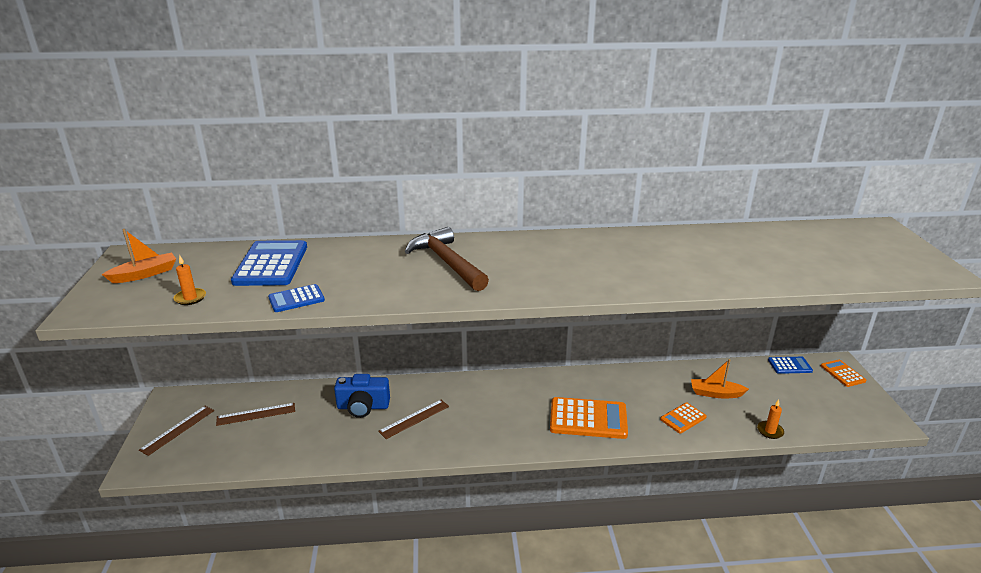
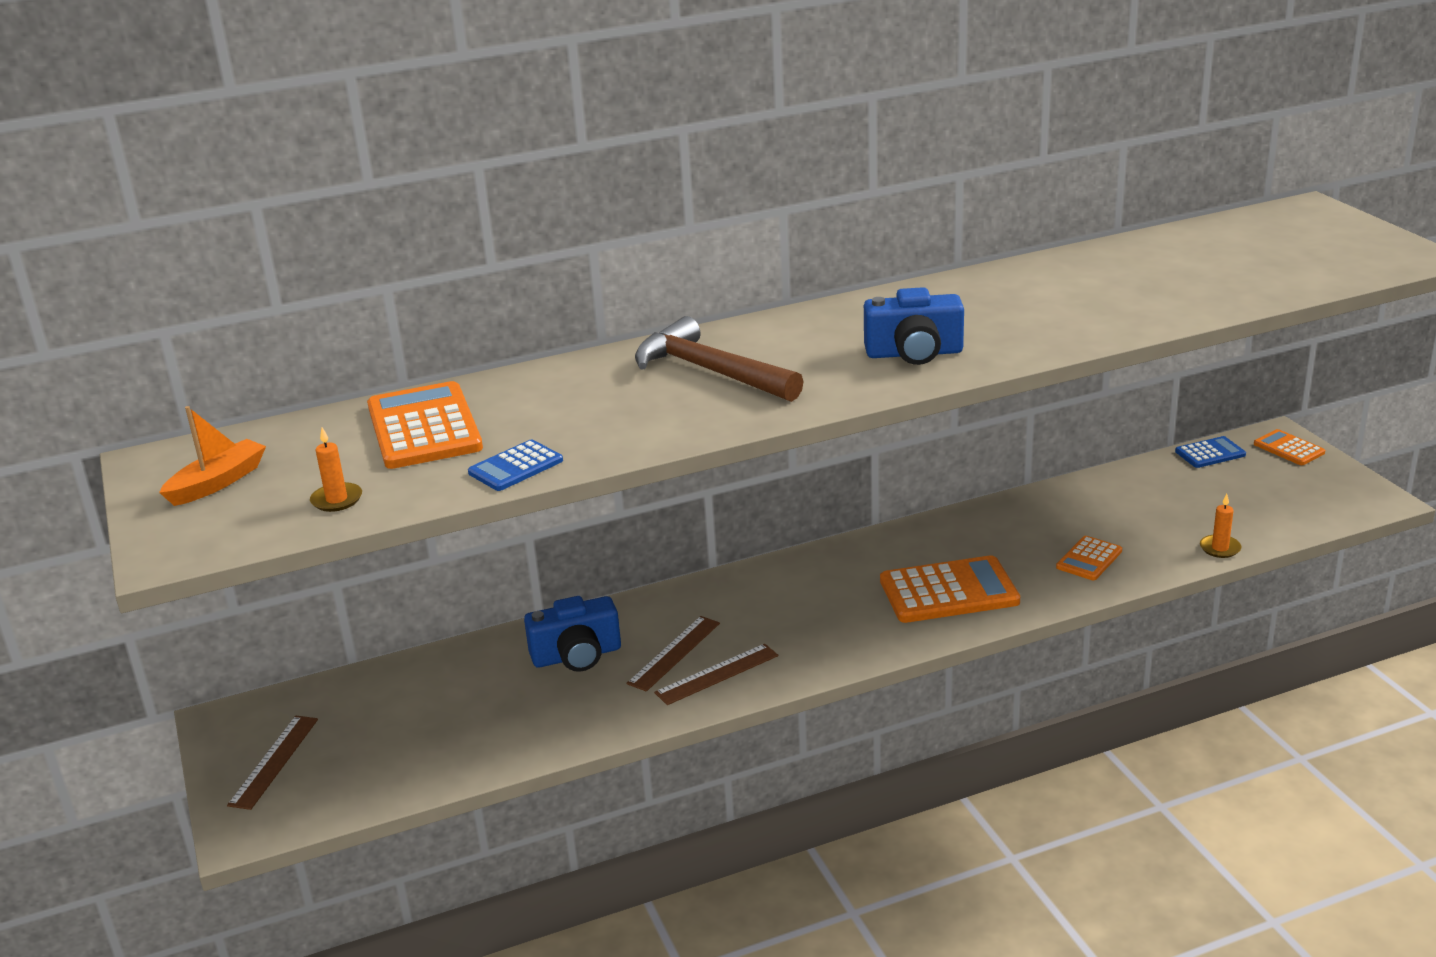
camera: 15 degrees left, 0 degrees up
brown ruler [216,403,295,426] -> brown ruler moved to [654,644,778,705]
blue calculator [231,240,307,286] -> orange calculator [367,381,483,469]
orange boat [691,359,749,398] -> none
none -> blue camera [864,287,964,365]

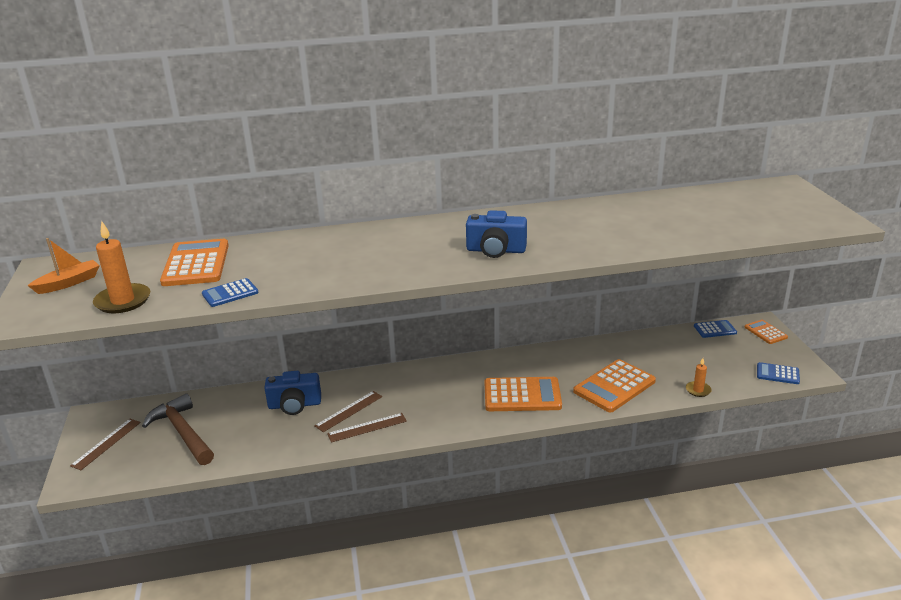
camera: 10 degrees right, 0 degrees up
orange candle [310,427,362,512] -> orange candle [93,221,150,313], size x1.81
brown hammer [635,316,804,402] -> brown hammer moved to [142,393,214,465]
orange calculator [1056,536,1122,580] -> orange calculator [573,359,656,412], size x1.85
none -> blue calculator [757,362,800,384]

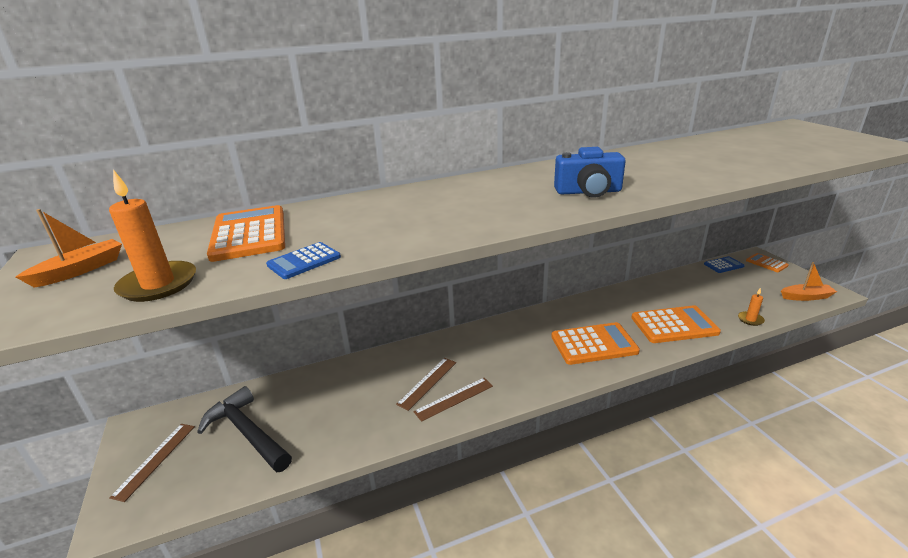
camera: 10 degrees left, 0 degrees up
brown hammer [142,393,214,465] -> black hammer [197,386,292,473]
blue camera [265,371,321,415] -> none
orange calculator [573,359,656,412] -> orange calculator turned 135 degrees counterclockwise [631,305,721,343]
blue calculator [757,362,800,384] -> orange boat [781,262,837,301]

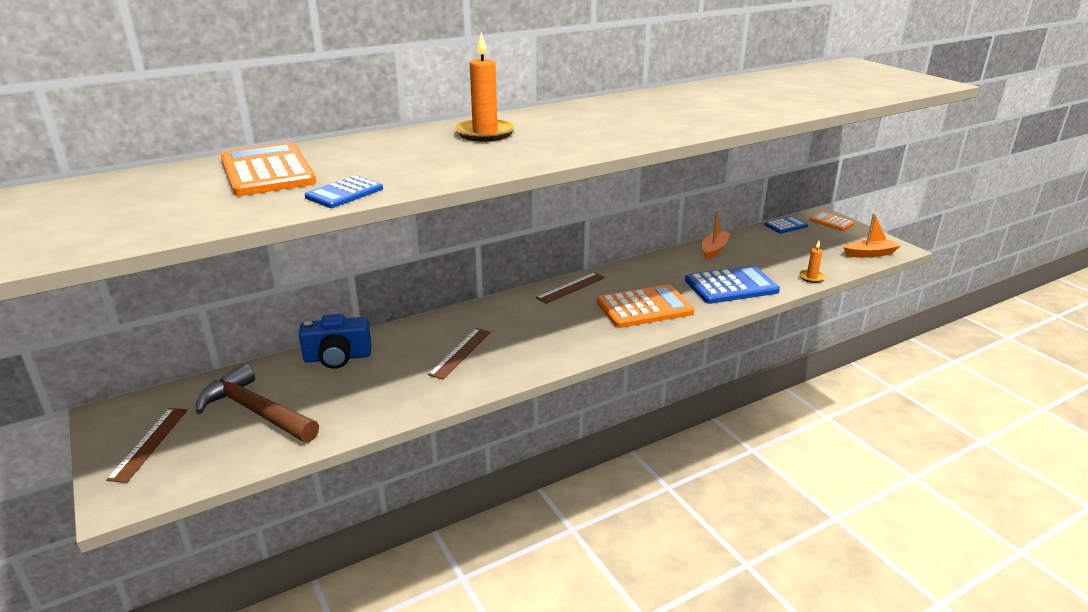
camera: 10 degrees left, 0 degrees up
orange boat [16,209,122,288] -> orange boat moved to [702,211,730,260]
orange candle [109,169,196,302] -> orange candle moved to [455,32,515,142]
black hammer [197,386,292,473] -> brown hammer [196,364,319,443]
brown ruler [413,378,493,422] -> brown ruler moved to [536,272,605,304]
blue camera [554,147,626,198] -> blue camera moved to [299,314,371,369]
orange calculator [631,305,721,343] -> blue calculator [685,265,780,304]

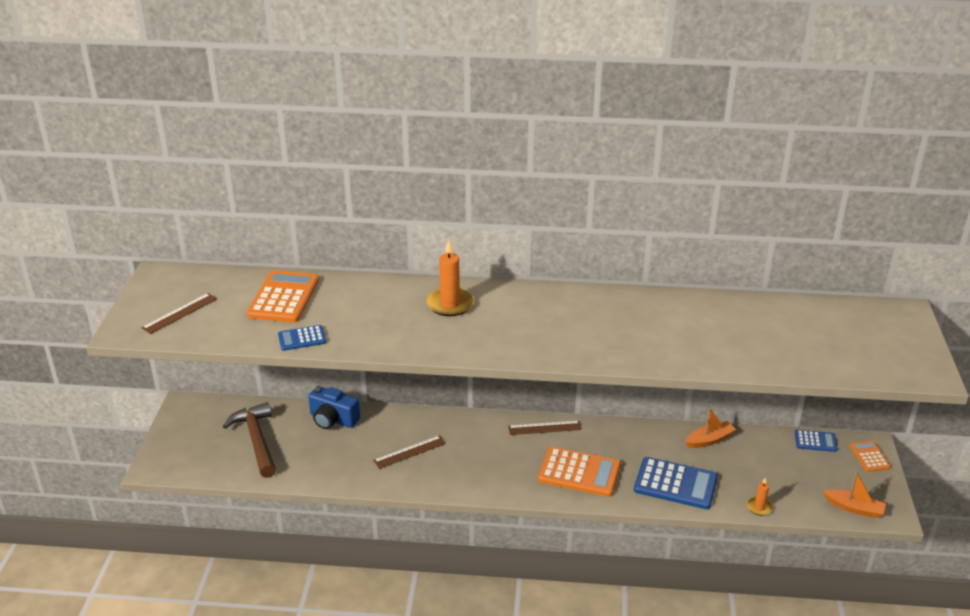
camera: 35 degrees right, 5 degrees up
brown ruler [106,408,188,483] -> brown ruler moved to [141,293,217,334]

